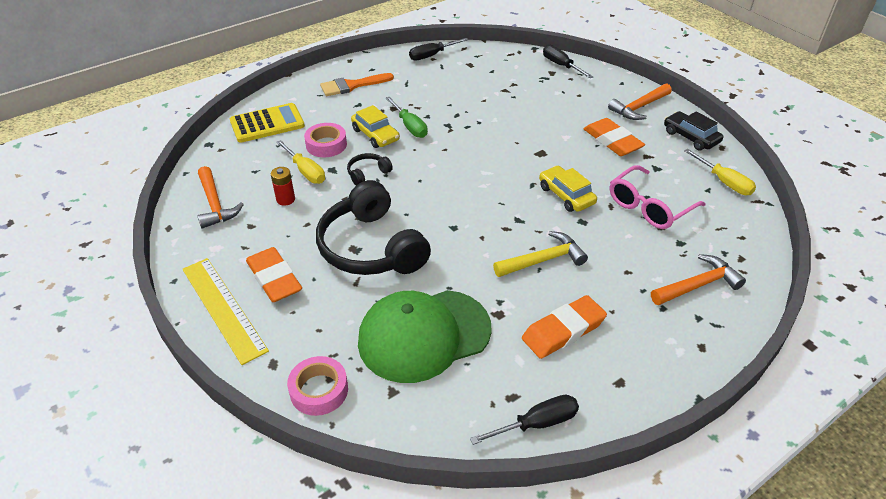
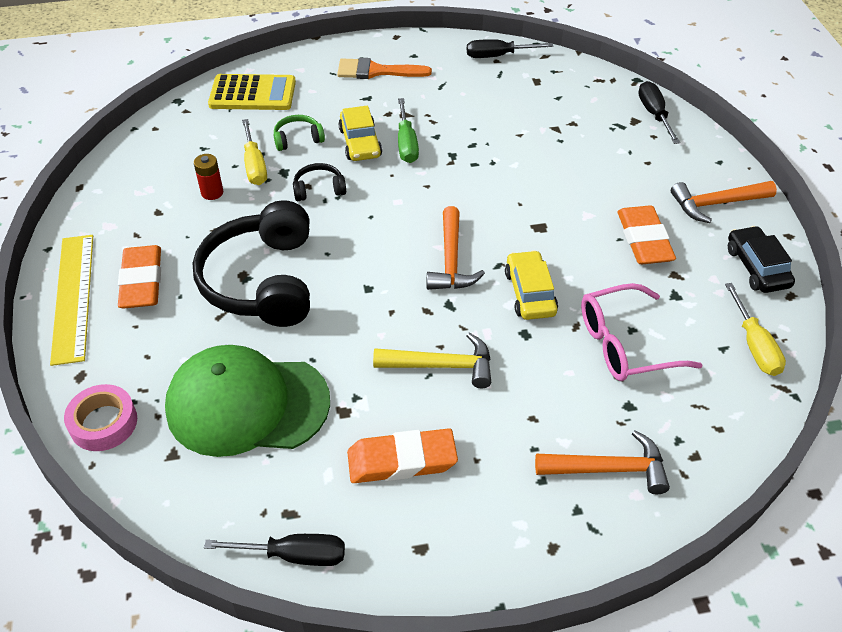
camera: 25 degrees right, 5 degrees up
orange hammer [197,166,244,229] -> orange hammer moved to [426,206,485,290]
pink tape [304,123,347,157] -> green headphones [274,115,325,151]

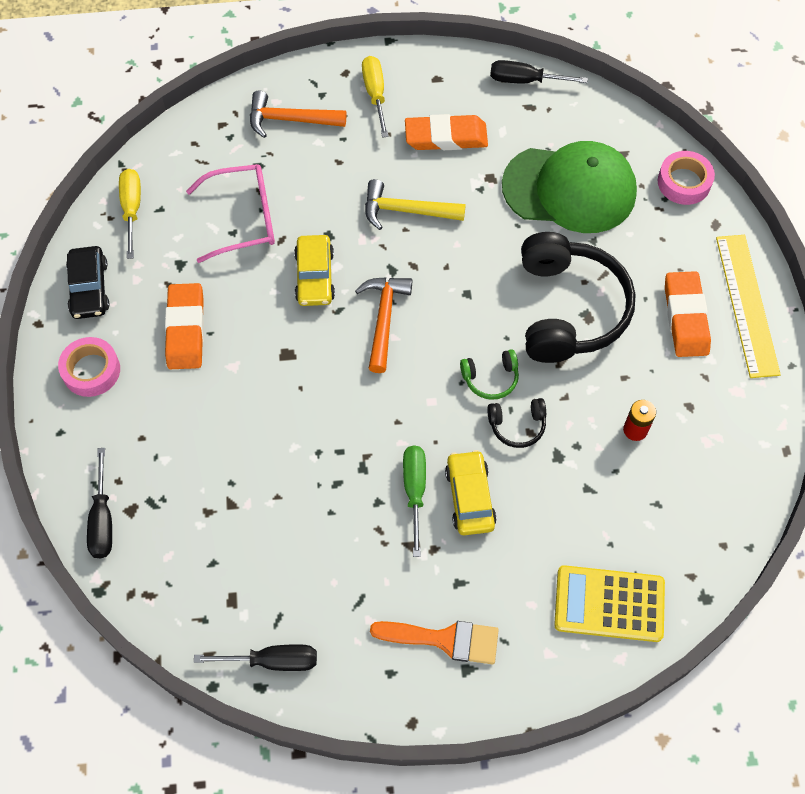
camera: 175 degrees left, 15 degrees up
yellow screwdriver [242,119,267,185] -> yellow screwdriver moved to [362,56,389,138]
green headphones [274,115,325,151] -> green headphones moved to [460,349,519,400]
orange hammer [671,181,777,223] -> pink tape [58,337,120,397]

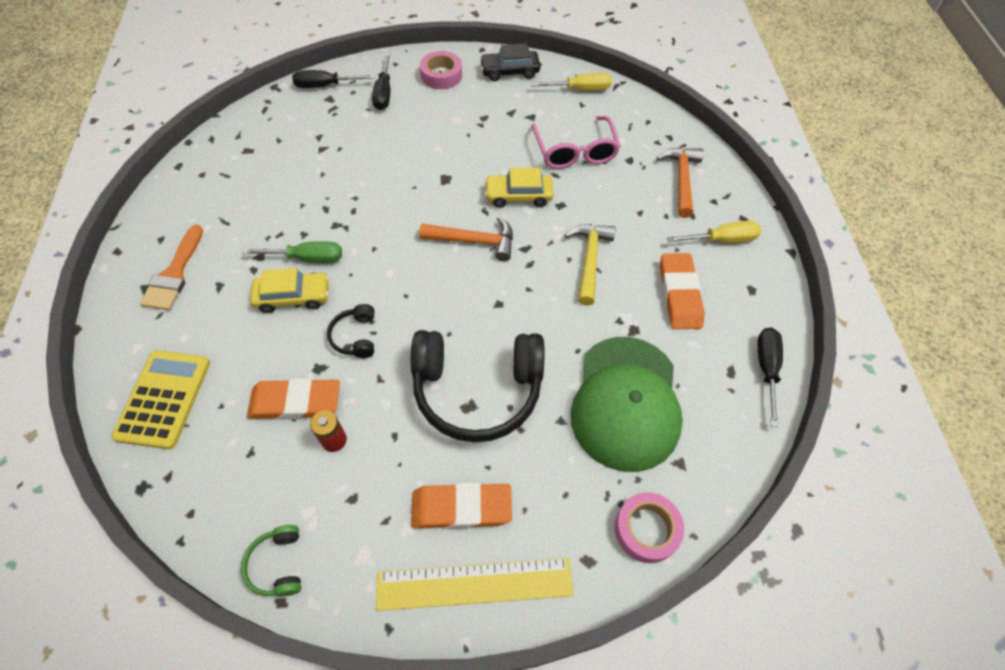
camera: 90 degrees right, 5 degrees down
orange eraser [165,283,204,369] -> orange eraser moved to [247,378,340,420]
black screwdriver [194,644,317,671] -> black screwdriver moved to [372,53,391,110]
green headphones [460,349,519,400] -> green headphones moved to [241,525,301,597]

